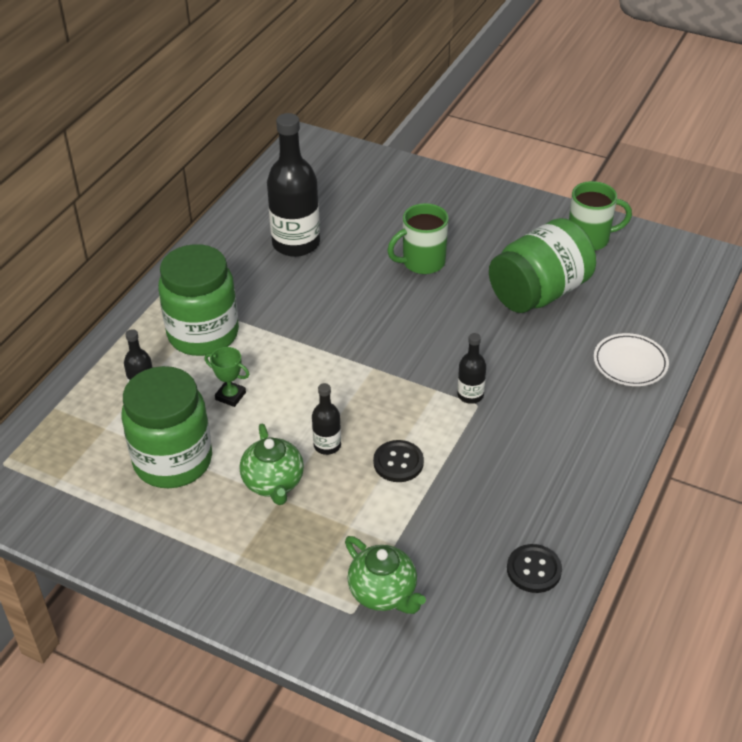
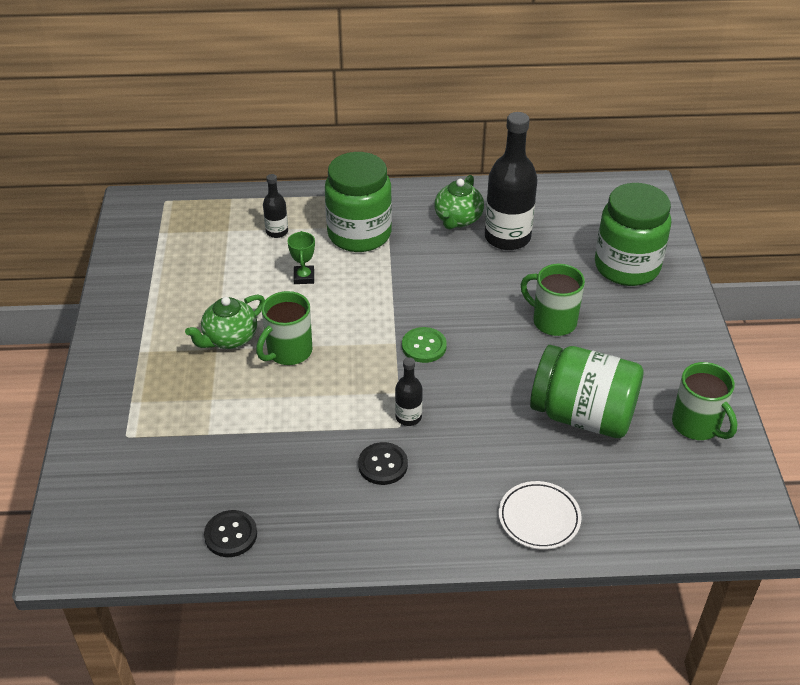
camera: 60 degrees right, 0 degrees up
green jar [122,366,212,488] -> green jar moved to [595,183,671,286]
black bottle [312,383,341,455] -> green mug [256,291,312,365]
green teapot [345,536,426,614] -> green teapot moved to [434,175,484,229]
black button [373,440,424,482] -> black button moved to [358,442,408,485]
none -> green button [402,327,447,363]

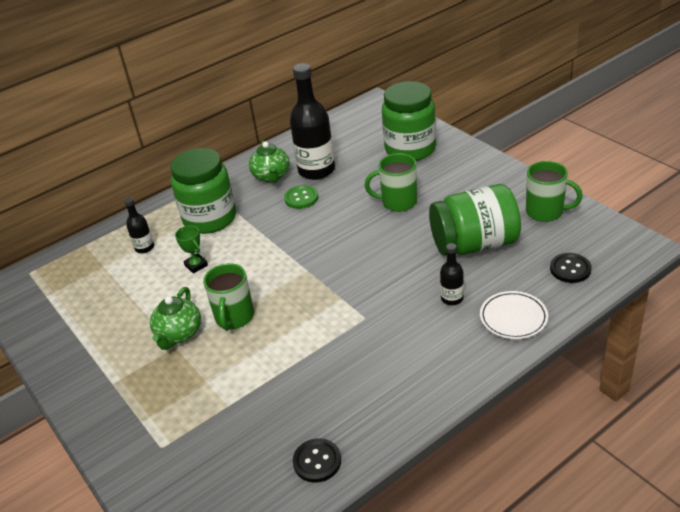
camera: 30 degrees left, 5 degrees down
black button [358,442,408,485] -> black button moved to [550,253,592,283]
black bottle [395,357,423,426] -> black bottle moved to [440,243,464,305]
green button [402,327,447,363] -> green button moved to [284,185,318,209]

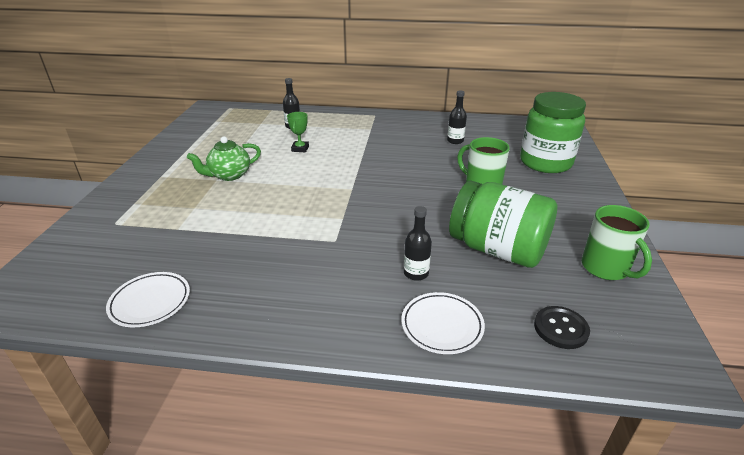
camera: 40 degrees right, 5 degrees down
green jar [170,148,236,234] -> none
green mug [203,263,254,331] -> none
green teapot [249,141,290,183] -> none
green button [284,185,318,209] -> none
black bottle [290,63,335,180] -> black bottle [447,90,467,144], size x0.48
black button [293,438,341,483] -> white plate [106,272,190,327]

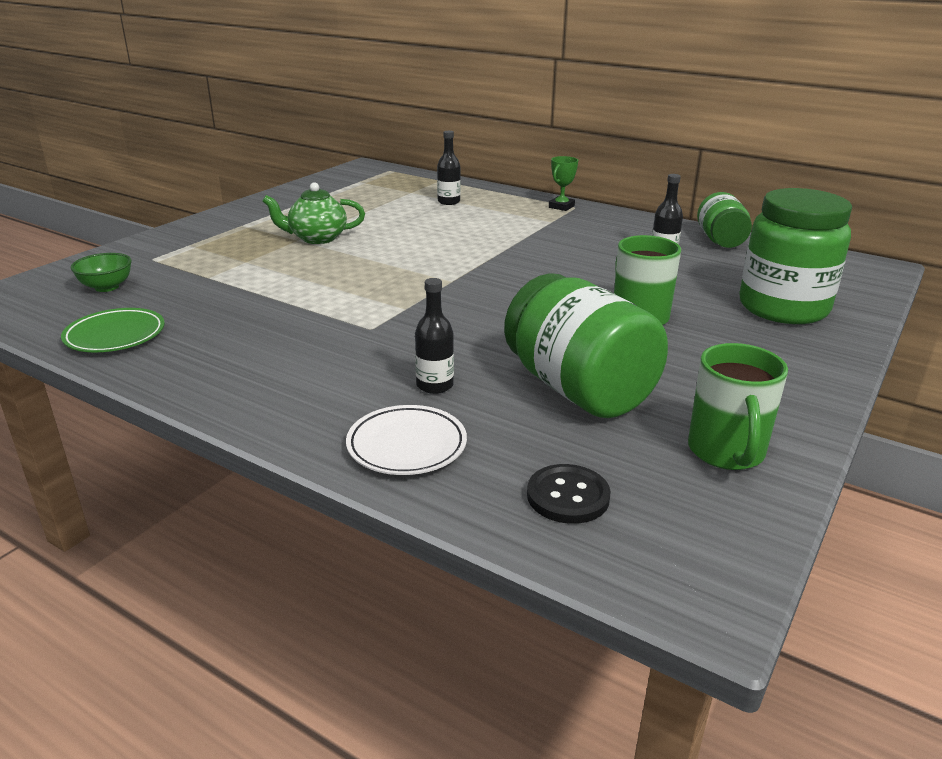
camera: 25 degrees right, 5 degrees down
white plate [106,272,190,327] -> green plate [61,308,165,352]
green trophy [287,112,309,152] -> green trophy moved to [549,156,578,211]
none -> green bowl [71,253,132,292]
none -> green jar [697,192,752,248]

